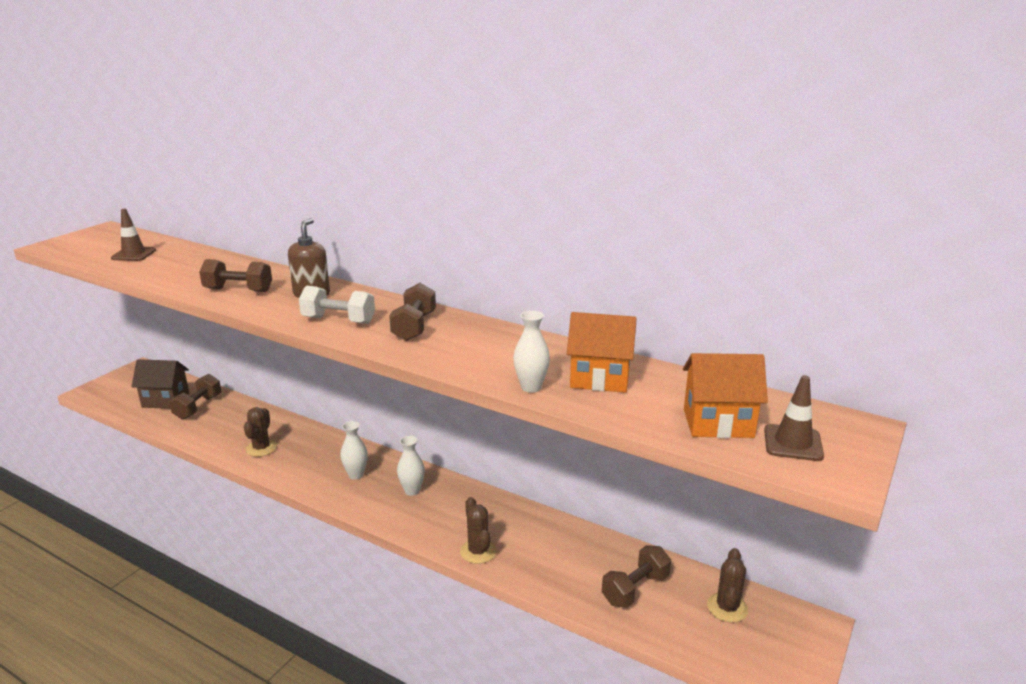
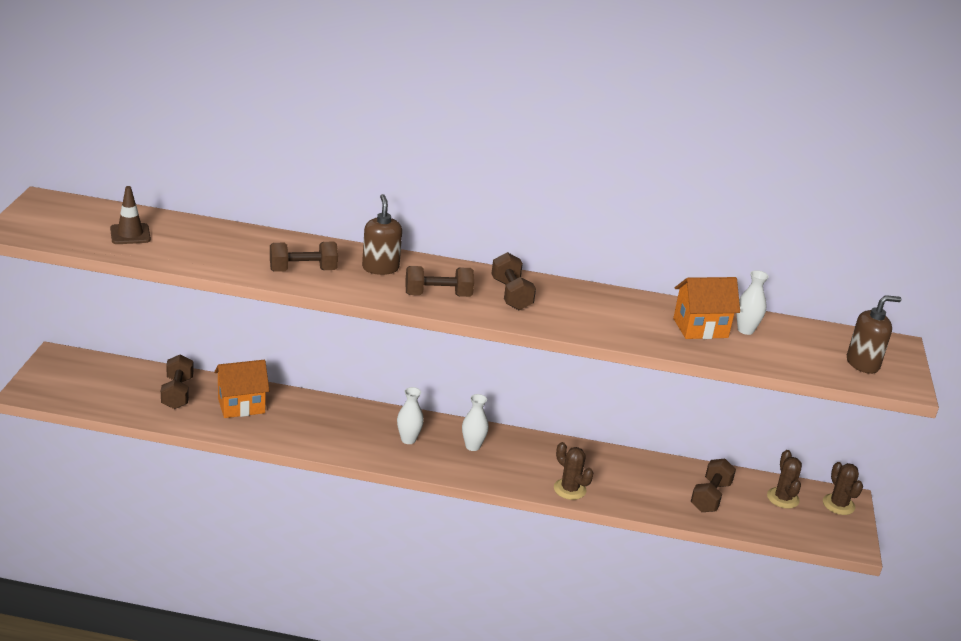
camera: 25 degrees left, 5 degrees up
brown house [131,359,189,409] -> none
brown cactus [244,407,277,457] -> brown cactus moved to [823,462,863,515]
white dumbbell [299,286,375,324] -> brown dumbbell [405,266,474,297]
white vase [513,311,550,393] -> white vase moved to [736,270,769,335]
orange house [683,353,768,438] -> orange house moved to [214,360,269,418]
brown traffic cone [764,375,824,461] -> brown soap dispenser [847,295,901,374]

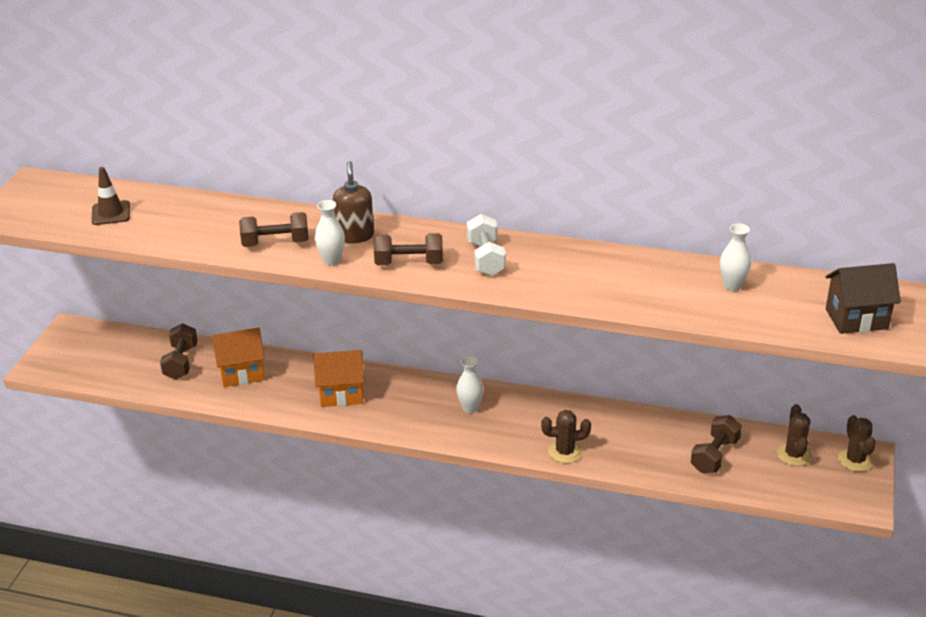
camera: 10 degrees right, 5 degrees up
white vase [397,387,424,444] -> white vase moved to [315,200,345,266]
brown dumbbell [491,252,536,310] -> white dumbbell [467,214,506,276]
brown cactus [554,442,593,500] -> brown cactus turned 60 degrees counterclockwise [541,410,591,463]
orange house [673,277,740,339] -> orange house moved to [313,350,364,407]
brown soap dispenser [847,295,901,374] -> brown house [825,263,901,334]

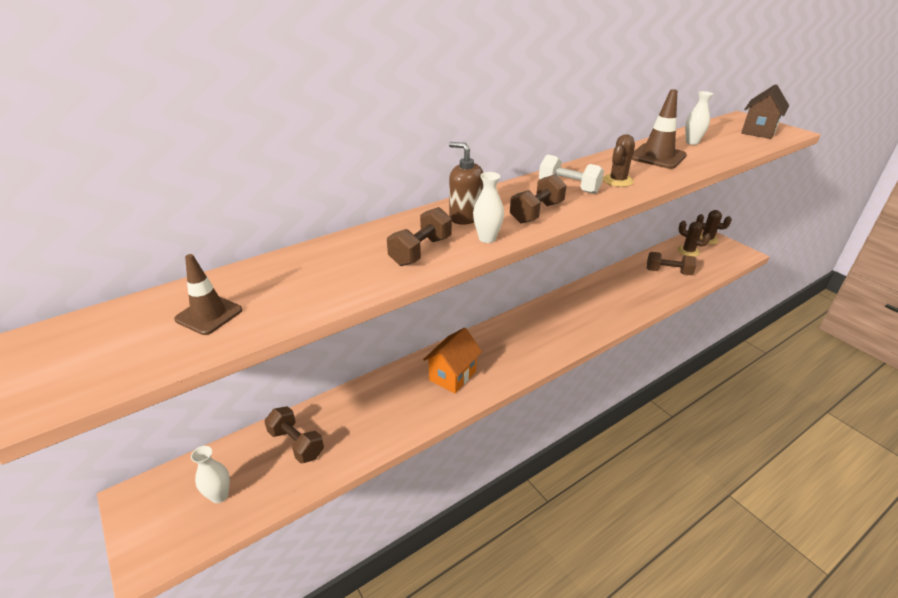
camera: 50 degrees left, 0 degrees up
orange house [212,327,265,387] -> none
white vase [456,356,484,413] -> white vase moved to [191,446,230,503]
brown cactus [541,410,591,463] -> brown cactus moved to [603,134,635,187]
brown dumbbell [691,415,742,473] -> brown dumbbell turned 60 degrees counterclockwise [647,252,696,275]
none -> brown traffic cone [631,89,687,169]

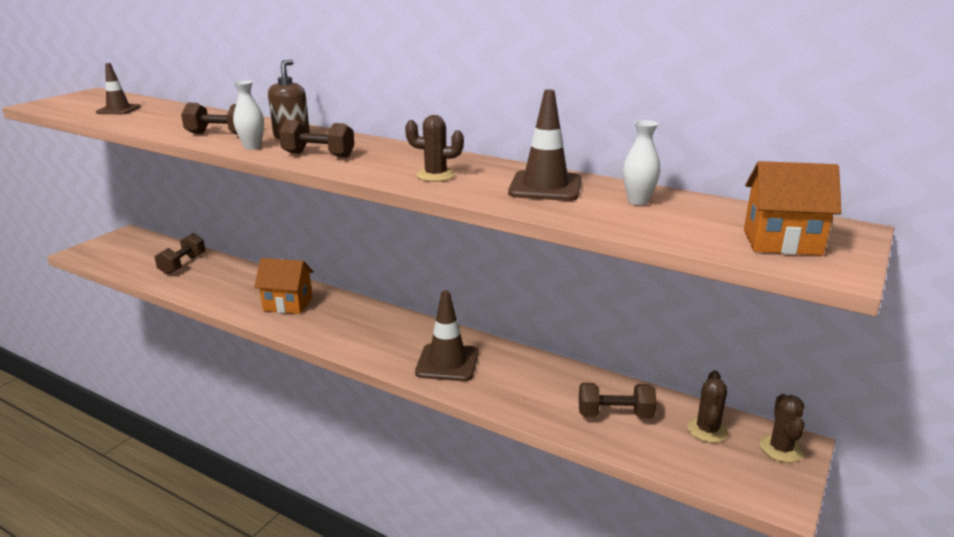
camera: 65 degrees right, 10 degrees down
white vase [191,446,230,503] -> none
white dumbbell [539,155,604,194] -> none
brown dumbbell [647,252,696,275] -> brown dumbbell turned 75 degrees counterclockwise [579,383,657,419]
brown house [741,84,789,139] -> orange house [744,161,842,256]
none -> brown traffic cone [415,291,479,381]

